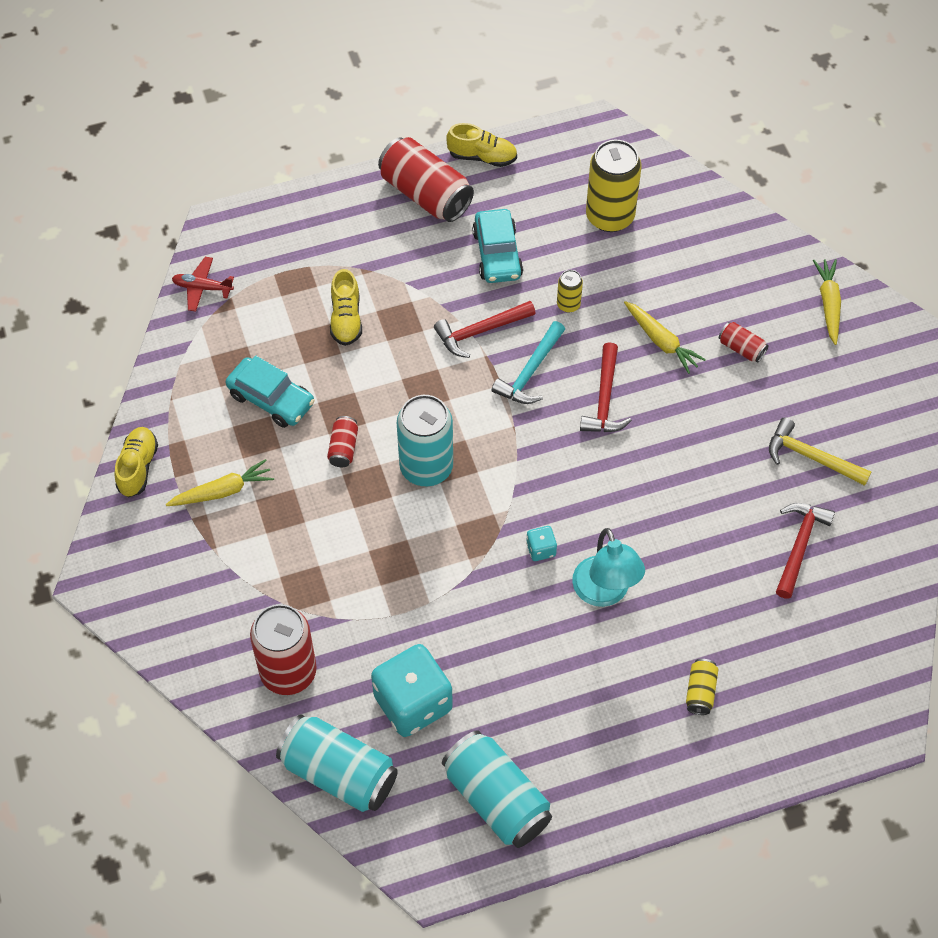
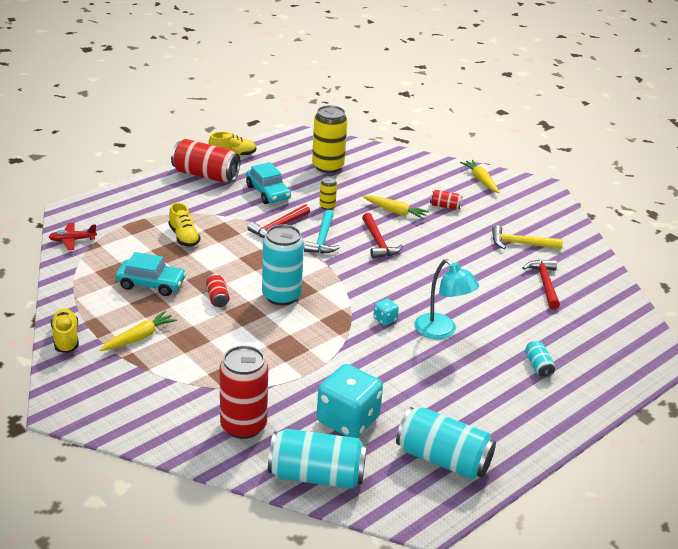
camera: 25 degrees left, 25 degrees down
yellow can [686,659,719,715] -> turquoise can [525,341,555,378]

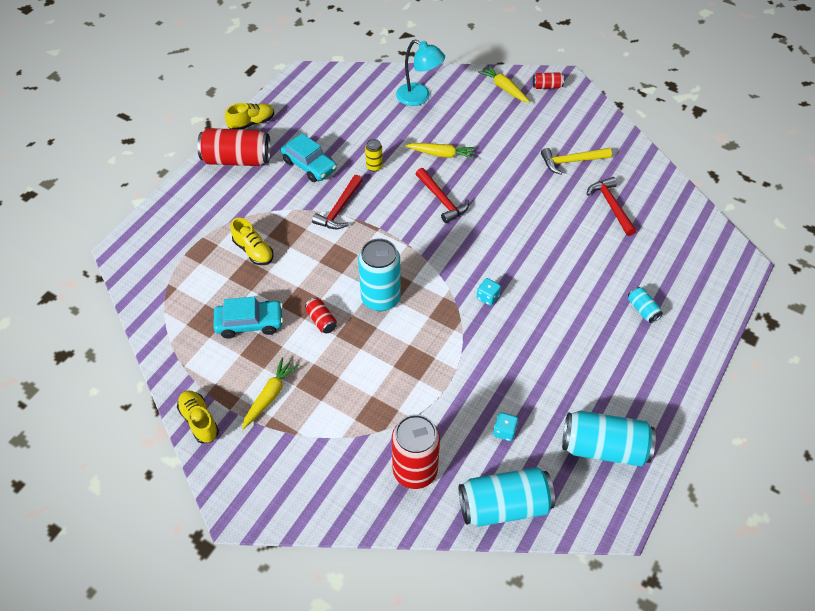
camera: 15 degrees left, 20 degrees up
red plane [49,223,97,250] -> none
turquoise hammer [304,210,340,254] -> none
yellow can [312,105,348,173] -> none
turquoise dice [317,364,383,438] -> turquoise dice [493,412,518,441], size x0.43
turquoise lamp [414,259,479,339] -> turquoise lamp moved to [396,39,445,106]
red can [430,190,463,210] -> red can moved to [533,72,564,89]

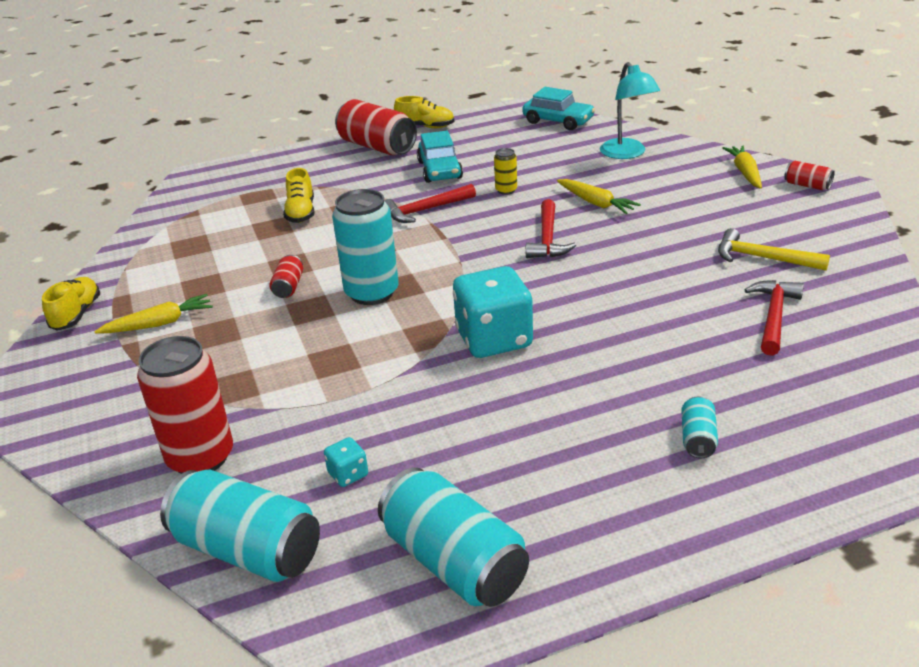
camera: 40 degrees right, 20 degrees down
turquoise car [213,297,283,339] -> turquoise car moved to [522,87,595,130]
turquoise dice [477,278,501,306] -> turquoise dice [453,266,533,358], size x2.33

